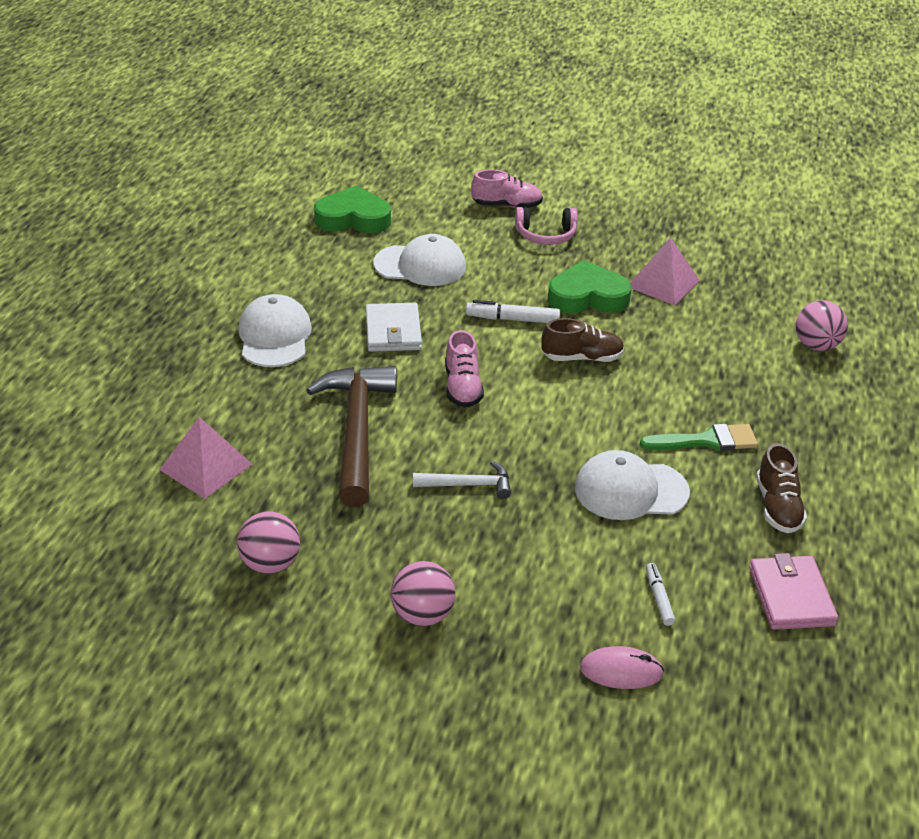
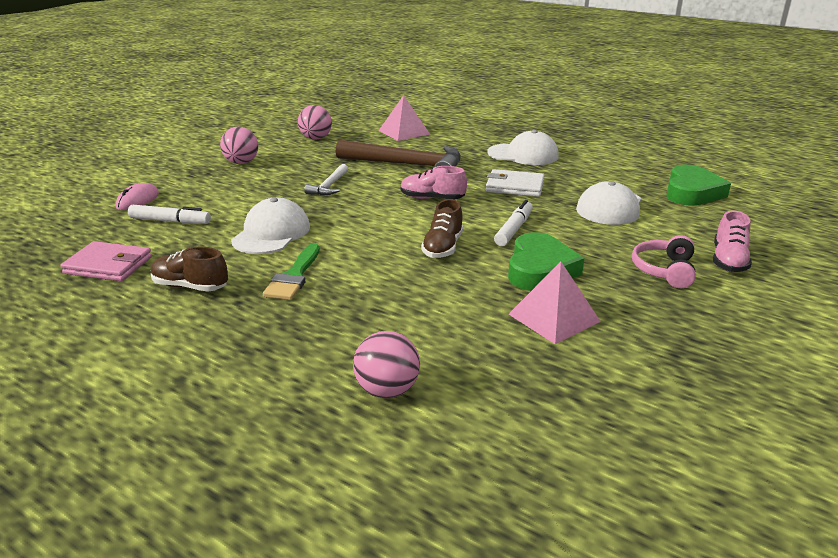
camera: 110 degrees right, 10 degrees down
white marker [646,563,675,626] -> white marker [128,205,211,224], size x1.58

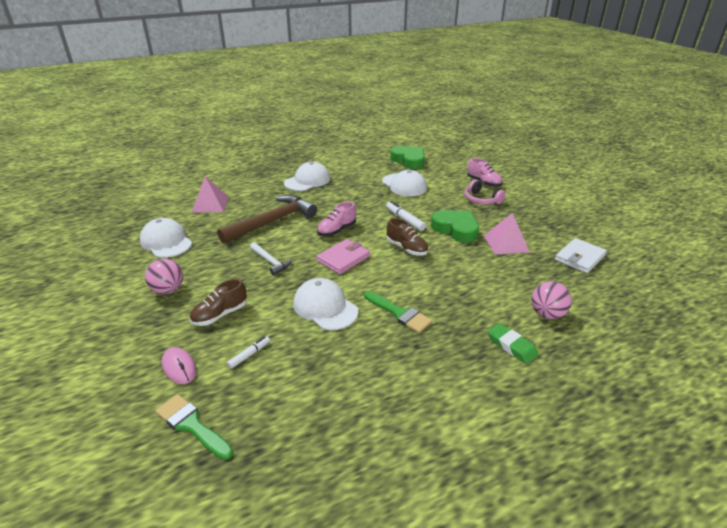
camera: 60 degrees left, 5 degrees up
pink wallet [61,241,152,281] -> pink wallet moved to [316,239,370,274]
white marker [128,205,211,224] -> white marker [227,336,270,369], size x0.63
brown shoe [151,247,228,292] -> brown shoe moved to [190,279,247,326]
pink ball [298,105,332,140] -> white cap [140,218,192,258]
white wallet [486,169,545,197] -> white wallet moved to [555,238,607,273]
none -> green brush [155,394,233,460]
none -> green eraser [488,323,538,364]

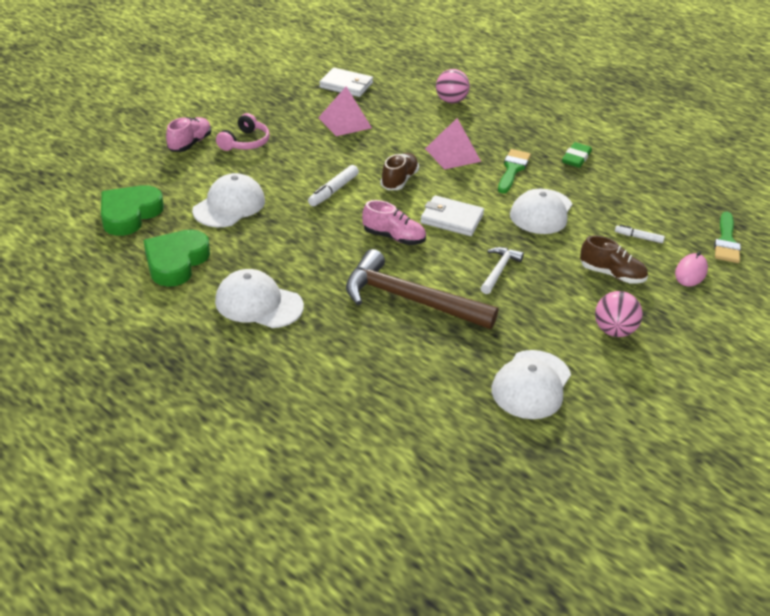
camera: 115 degrees left, 5 degrees up
pink pyramid [191,176,229,213] -> pink pyramid moved to [425,118,481,170]
pink wallet [316,239,370,274] -> white wallet [420,195,484,236]
green heart [431,210,479,243] -> green heart moved to [144,230,210,287]
green eraser [488,323,538,364] -> green eraser moved to [562,142,592,168]

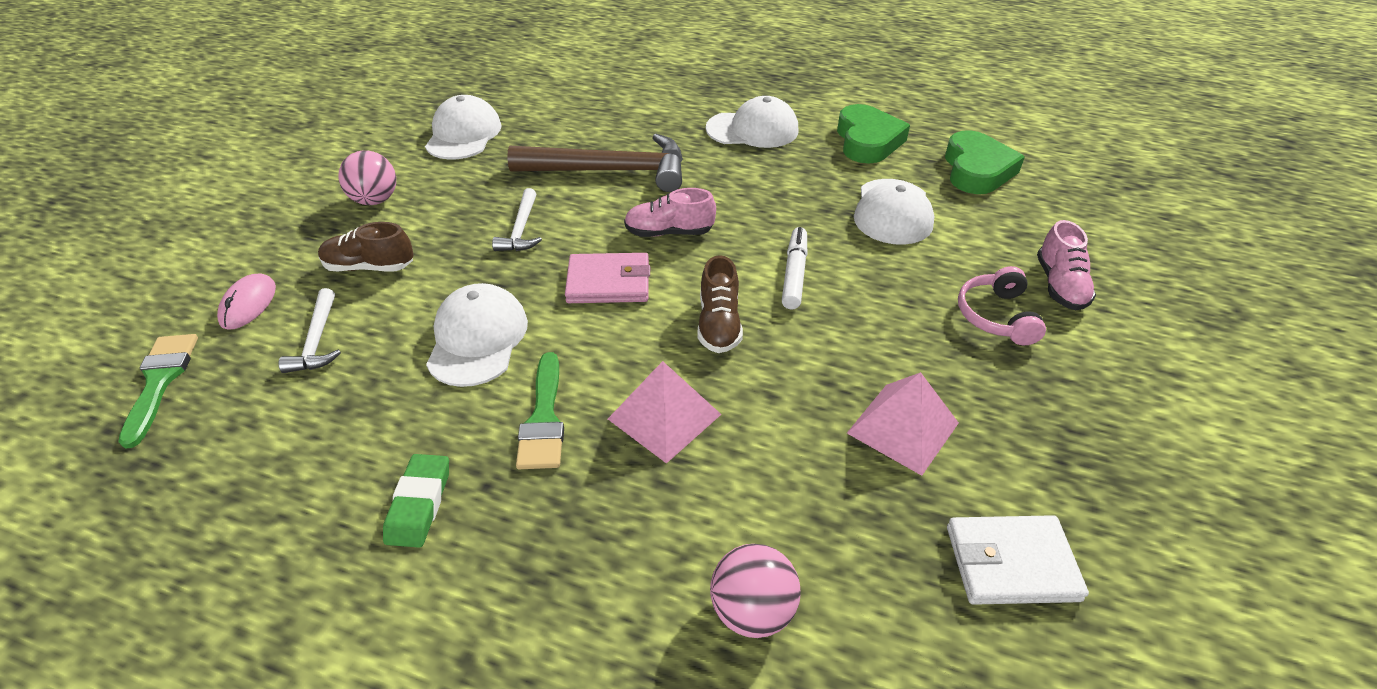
camera: 160 degrees right, 5 degrees up
white wallet [420,195,484,236] -> pink wallet [565,253,650,303]
white marker [615,225,665,243] -> white hammer [279,288,341,373]

